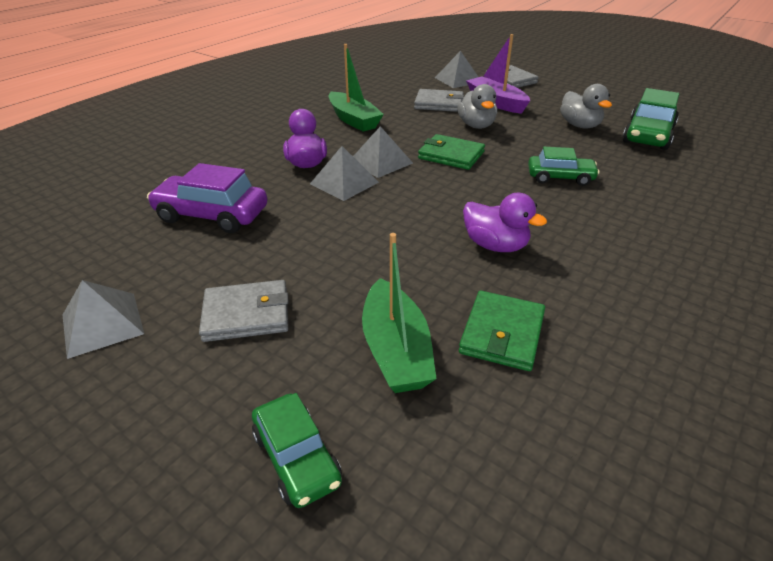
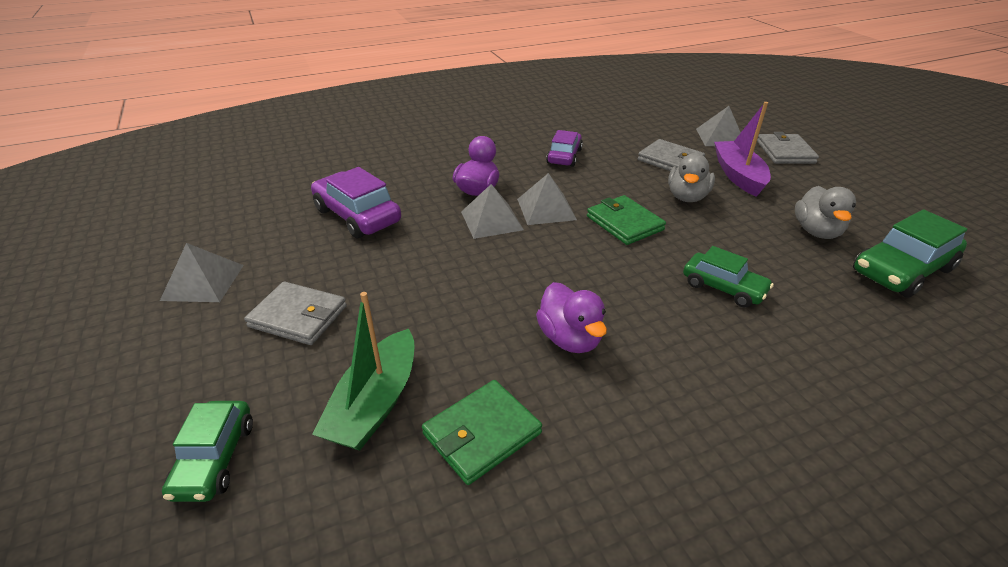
camera: 30 degrees right, 0 degrees up
green boat [329,44,384,132] -> purple car [546,130,583,167]

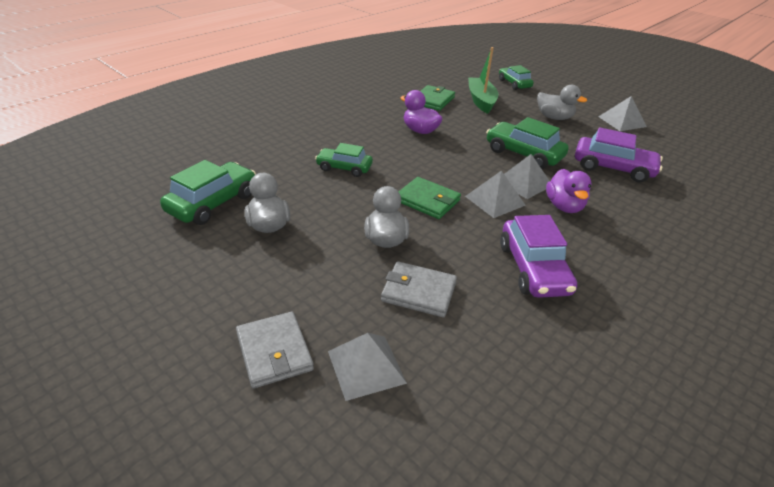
camera: 155 degrees right, 0 degrees up
grey wallet [244,281,347,345] -> grey duck [537,85,587,120]
purple car [546,130,583,167] -> purple car [500,215,577,298], size x1.53
purple boat [714,102,771,197] -> none
none -> green car [486,117,569,169]

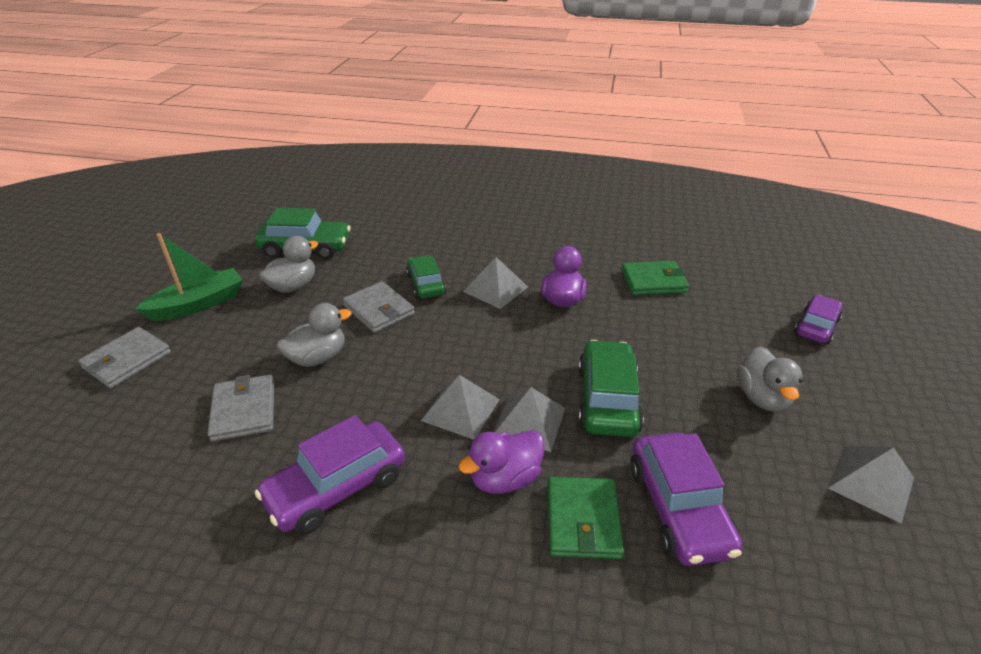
camera: 60 degrees right, 0 degrees up
grey pyramid [328,333,407,401] -> grey pyramid moved to [463,257,528,309]
green wallet [398,177,461,219] -> green wallet moved to [548,477,624,559]
green boat [468,47,498,114] -> green boat moved to [135,233,243,321]
green car [499,65,534,90] -> purple car [794,295,843,344]
none -> grey wallet [342,281,415,333]

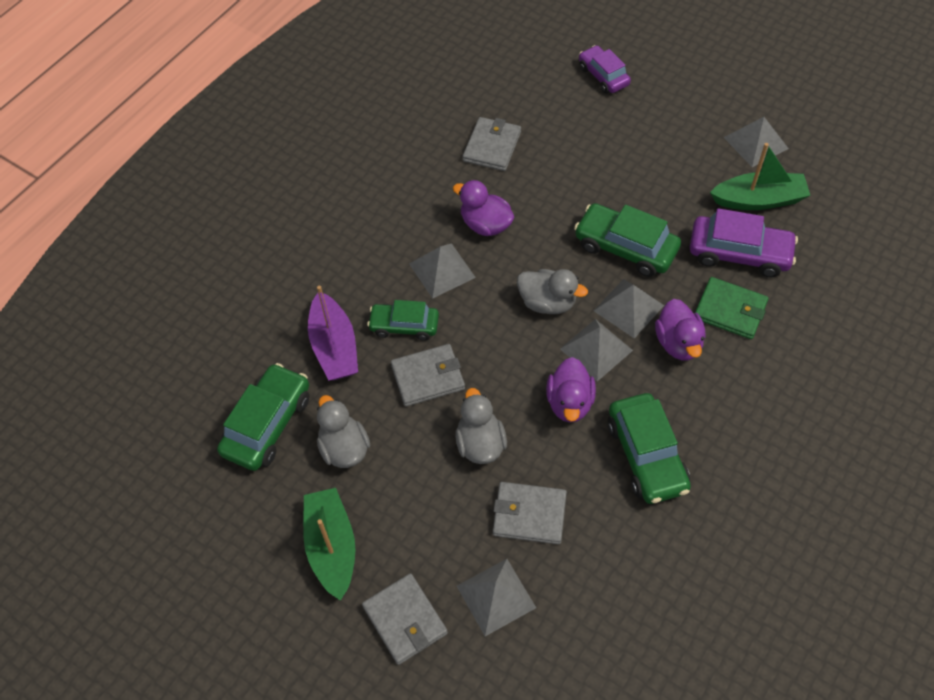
camera: 65 degrees left, 20 degrees up
purple car [255,415,405,534] -> green car [608,393,691,504]
green wallet [621,261,689,295] -> grey wallet [463,117,521,171]
grey duck [737,346,802,412] -> grey duck moved to [517,269,588,314]
none -> purple boat [308,286,358,381]
none -> grey pyramid [457,559,536,636]
none -> purple duck [546,357,596,422]
none -> green boat [710,143,811,210]

